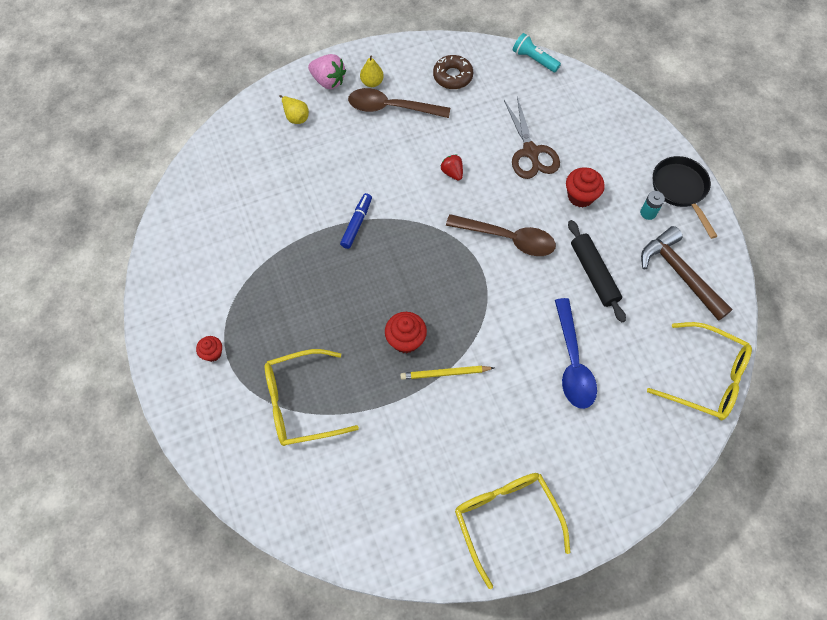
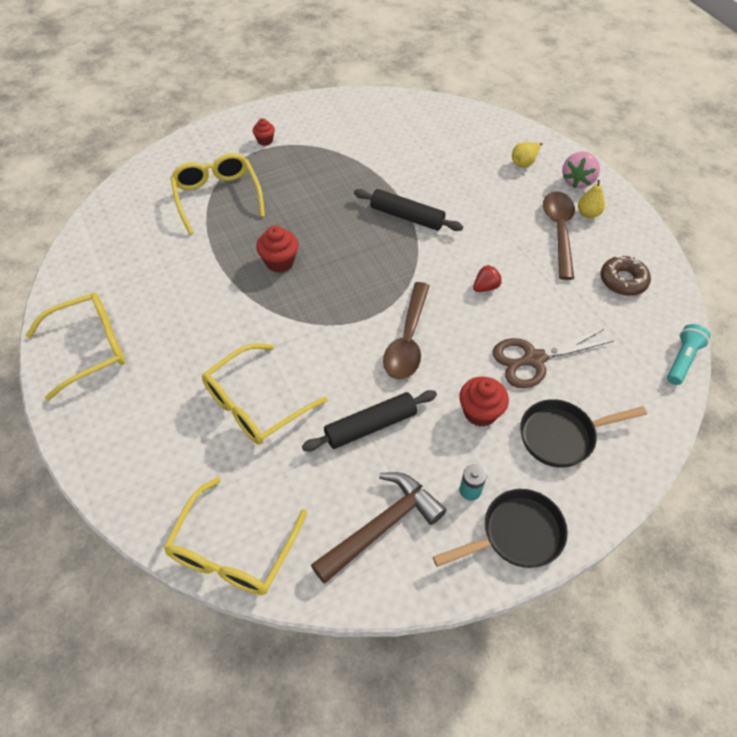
camera: 85 degrees right, 10 degrees down
blue marker [340,193,372,249] -> black rolling pin [354,189,463,231]
yellow pencil [400,366,494,380] -> none
blue spoon [555,298,597,409] -> yellow glasses [202,343,328,445]
none -> black pan [520,399,647,468]

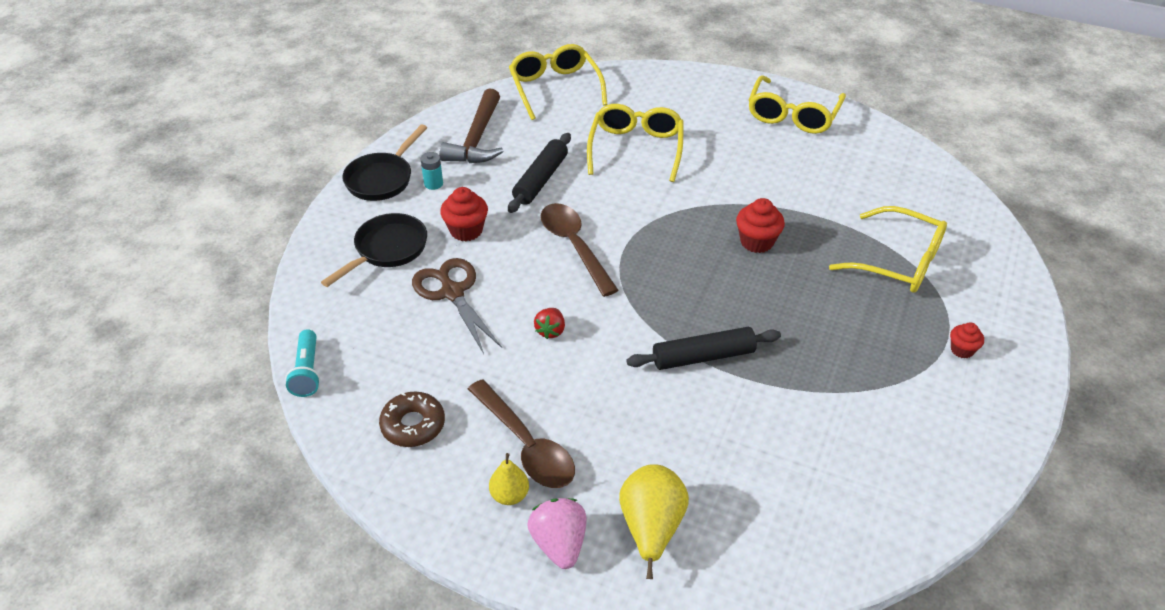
camera: 140 degrees right, 10 degrees down
brown scissors [493,329,613,388] -> brown scissors turned 60 degrees counterclockwise [412,258,502,354]
yellow pear [512,142,543,168] -> yellow pear [619,464,689,579], size x1.67

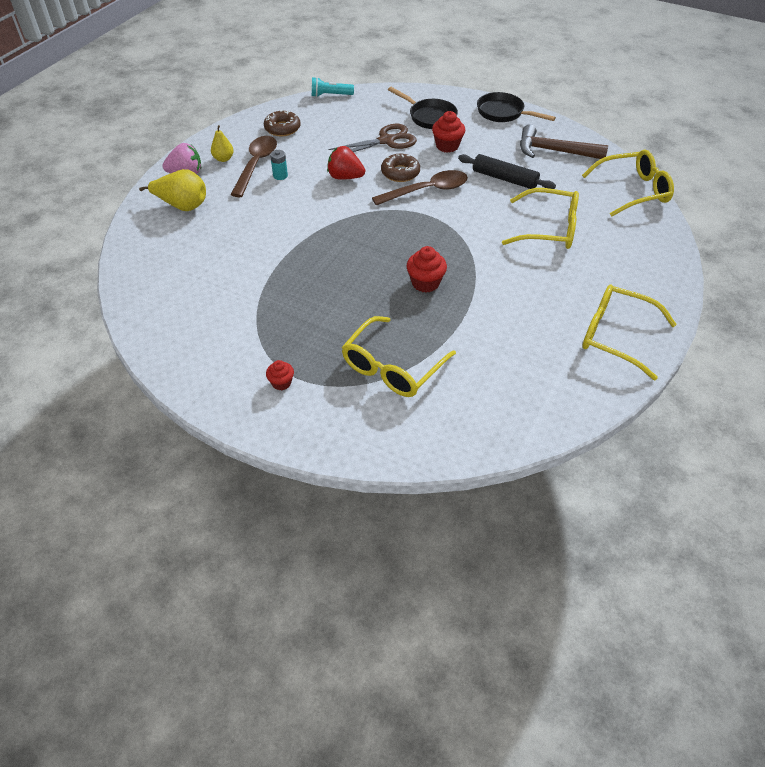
camera: 95 degrees right, 5 degrees up
turquoise battery [420,152,443,190] -> turquoise battery moved to [270,150,288,180]
brown spoon [468,379,575,488] -> brown spoon turned 135 degrees clockwise [230,136,277,197]
red strawberry [534,308,565,339] -> red strawberry [327,146,365,180], size x1.58
black rolling pin [627,327,781,370] -> none
none -> brown donut [381,154,420,182]

